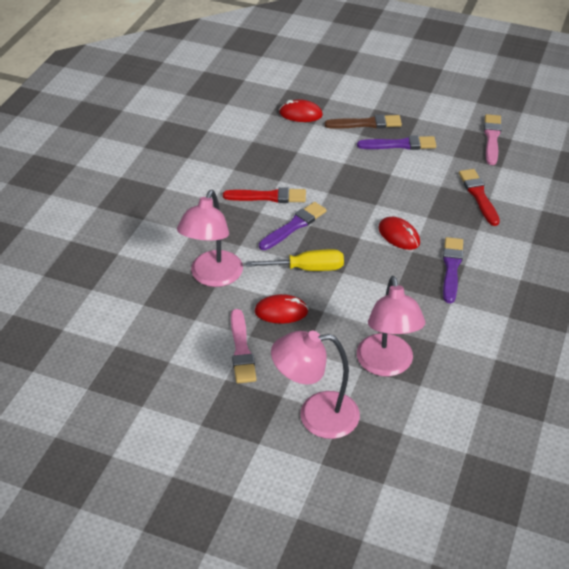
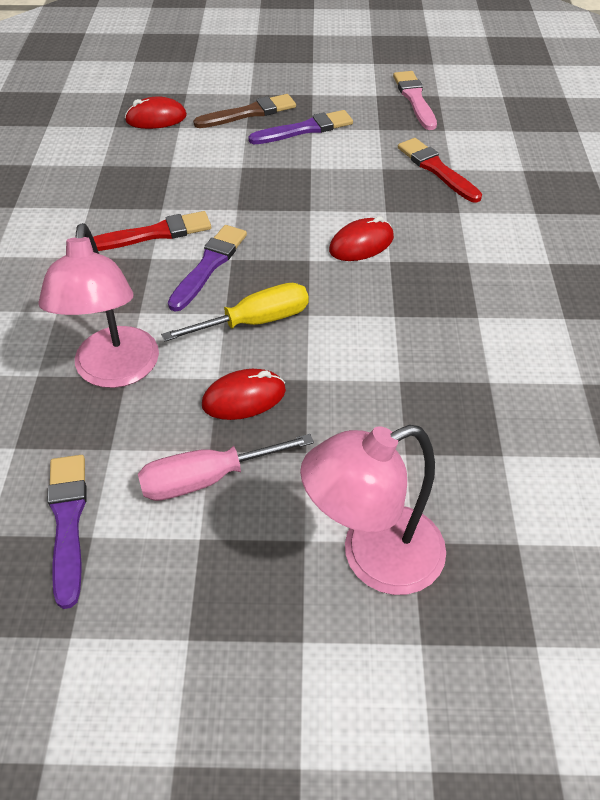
camera: 20 degrees left, 5 degrees up
pink brush [231,309,256,383] -> pink screwdriver [138,434,314,501]
pink lamp [357,276,425,376] -> none
red mouse [378,217,420,250] -> red mouse turned 60 degrees counterclockwise [329,216,394,261]
purple brush [443,237,463,303] -> purple brush moved to [47,455,87,609]

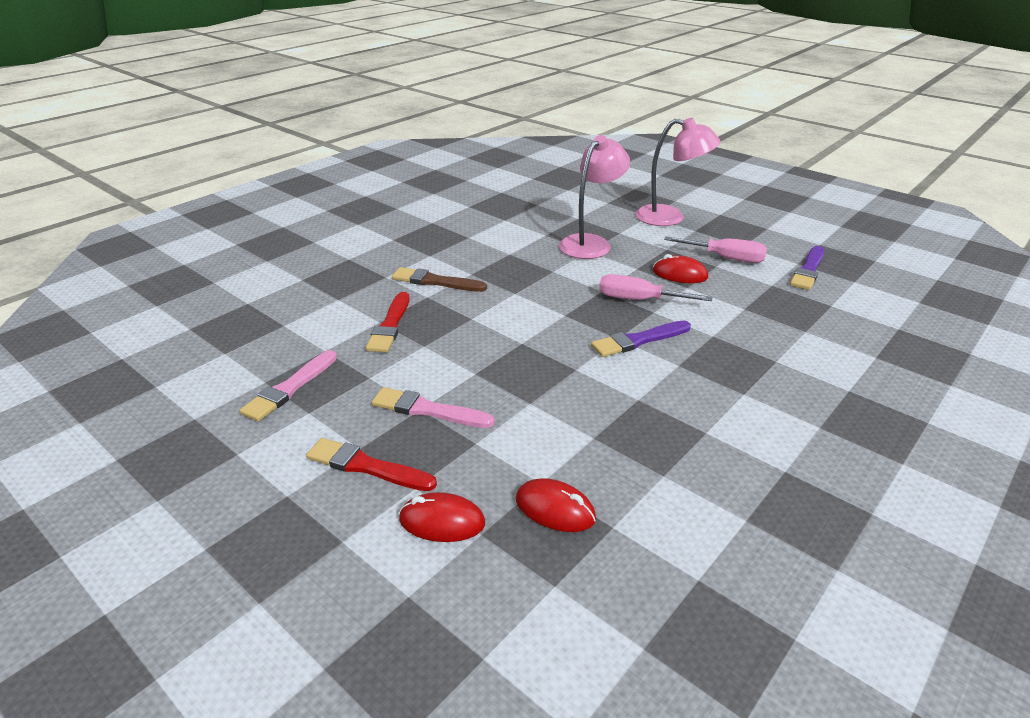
camera: 140 degrees left, 15 degrees down
pink lamp [38,223,159,388] -> pink lamp moved to [559,135,630,259]
red brush [93,211,211,251] -> red brush moved to [306,438,437,491]
yellow screwdriver [161,283,309,341] -> pink screwdriver [599,274,712,301]
brown brush [193,94,296,128] -> brown brush moved to [392,267,487,292]
purple brush [248,110,353,144] -> pink brush [371,387,495,428]
red mouse [329,216,394,261] -> red mouse moved to [399,492,485,542]

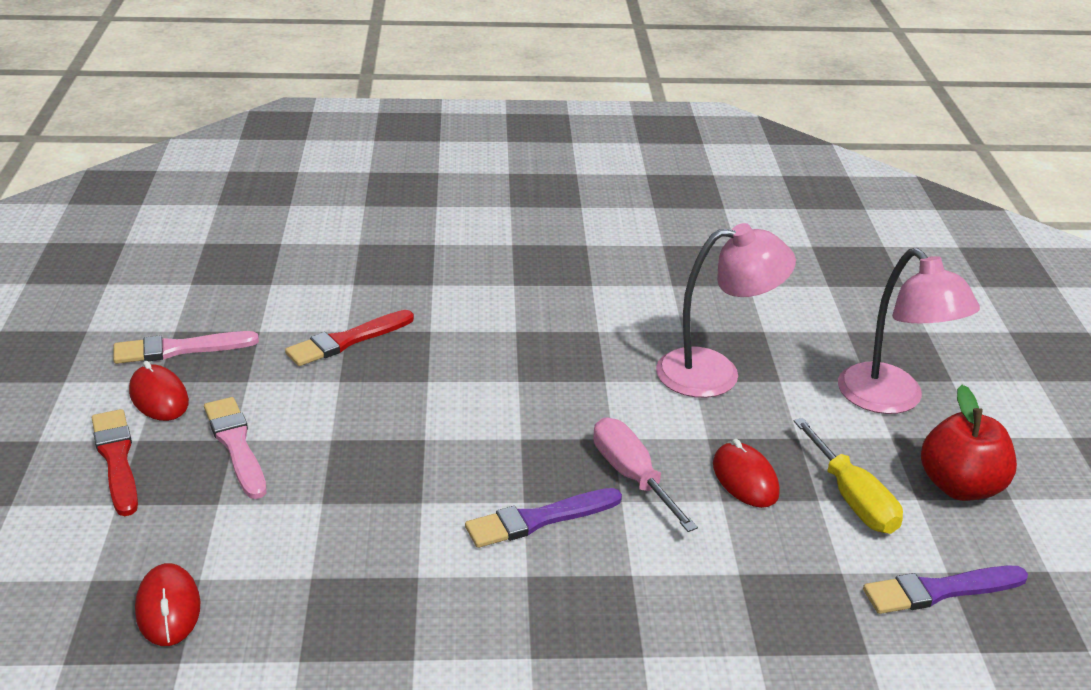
camera: 45 degrees right, 0 degrees up
brown brush [392,267,487,292] -> none
red mouse [399,492,485,542] -> red mouse moved to [129,361,189,421]
purple brush [591,320,691,357] -> purple brush turned 45 degrees counterclockwise [465,488,622,548]
pink screwdriver [664,236,767,263] -> yellow screwdriver [793,418,903,534]
none -> red apple [921,385,1017,501]

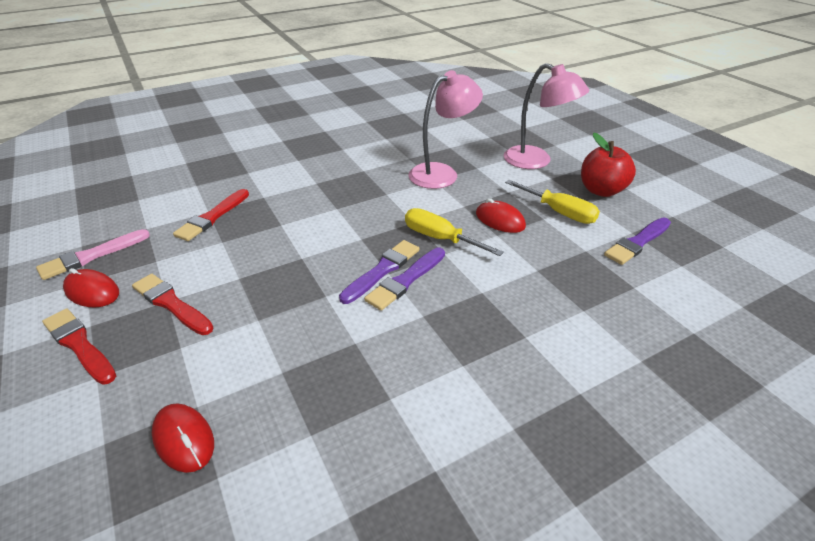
camera: 25 degrees left, 5 degrees up
pink brush [204,397,266,499] -> red brush [132,274,213,335]
pink screwdriver [593,418,698,532] -> yellow screwdriver [405,208,504,256]
none -> purple brush [339,240,419,304]

